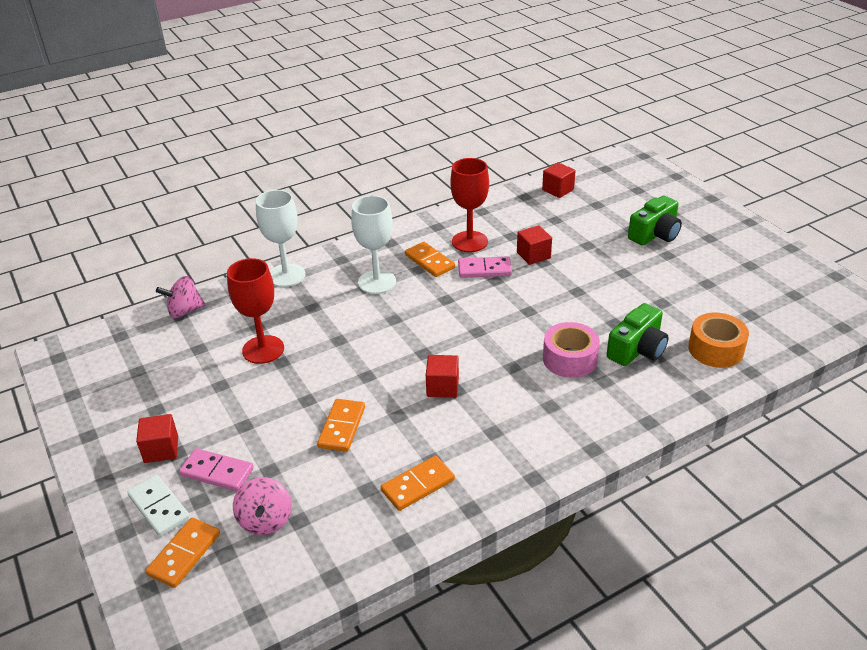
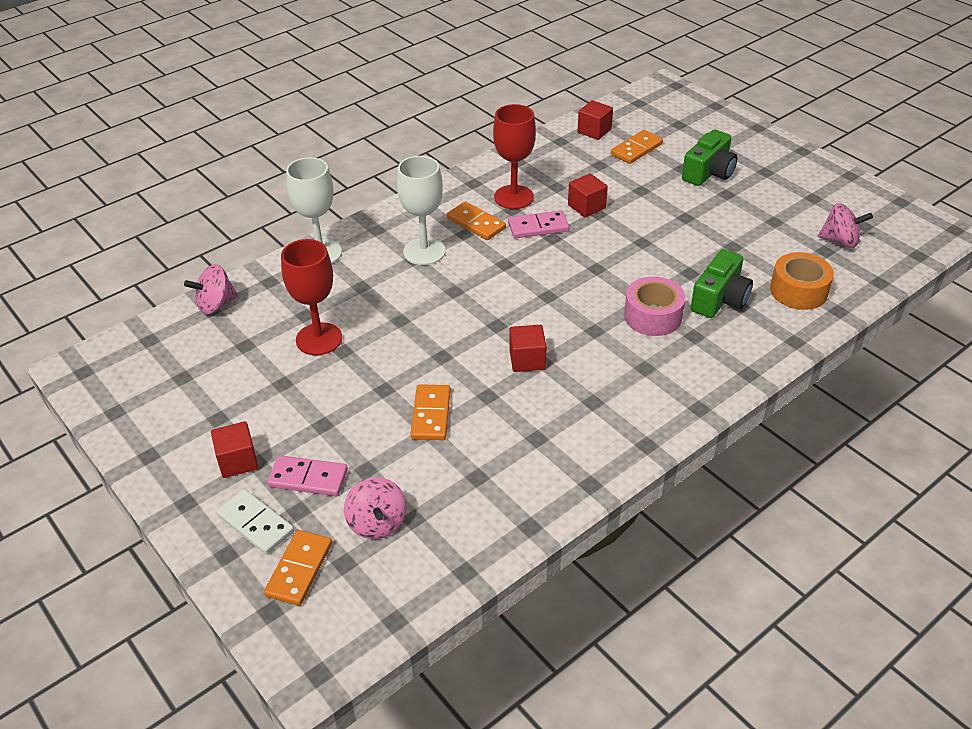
camera: 10 degrees left, 5 degrees up
orange domino [381,456,455,511] -> orange domino moved to [611,130,663,164]
none -> pink spinning top [818,203,873,248]

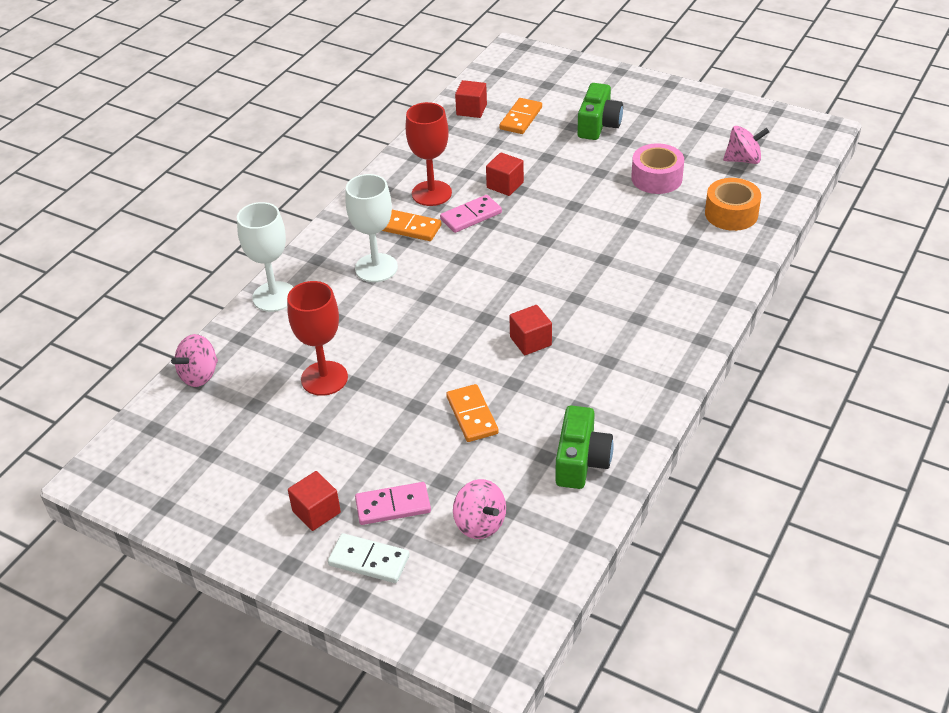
camera: 20 degrees left, 0 degrees up
orange domino [264,530,332,606] -> none
pink tape [624,277,686,336] -> pink tape moved to [631,143,684,194]
green camera [690,249,753,318] -> green camera moved to [555,406,614,489]

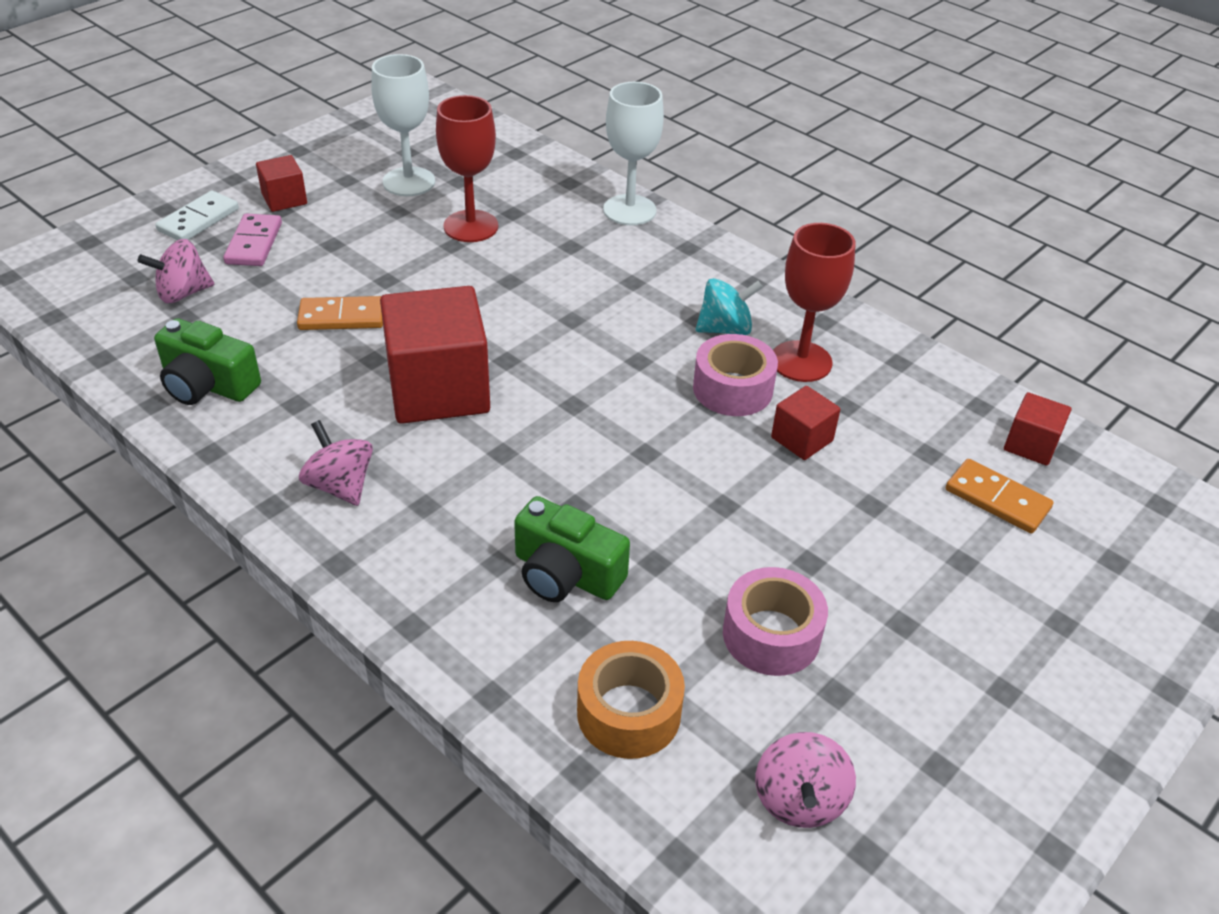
camera: 100 degrees right, 0 degrees up
pink spinning top [171,334,218,387] -> pink spinning top moved to [299,420,373,506]
white goblet [345,174,398,282] -> white goblet moved to [371,54,435,196]
orange domino [382,210,441,241] -> turquoise spinning top [696,278,763,335]
pink domino [440,195,502,233] -> pink tape [693,334,778,416]
red cube [509,305,552,355] -> red cube [380,286,490,424], size x2.08
green camera [577,83,623,140] -> green camera moved to [514,496,630,602]

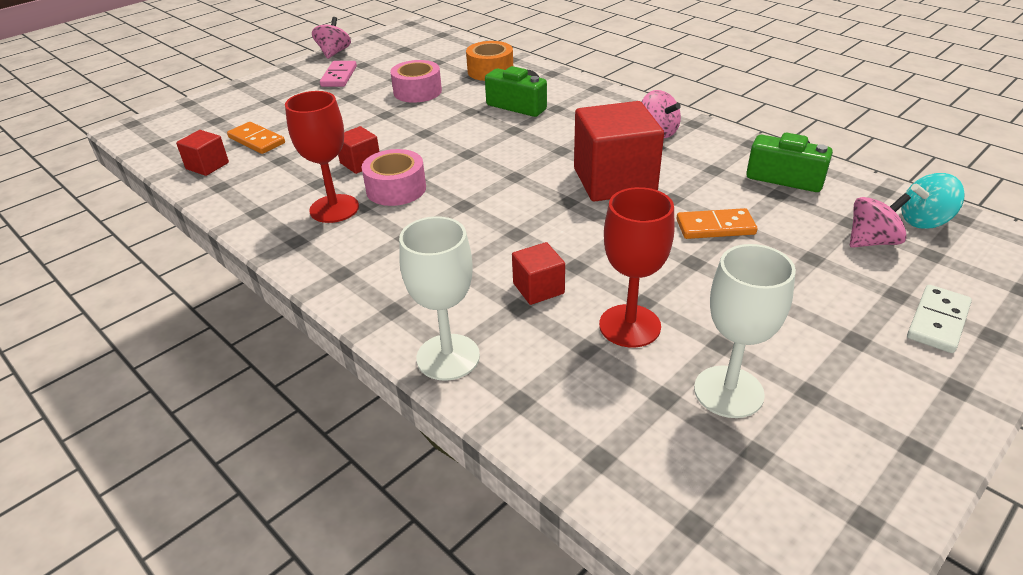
camera: 175 degrees left, 5 degrees down
pink domino [223,214,282,266] -> pink domino moved to [320,61,357,87]
red cube [256,155,307,212] -> red cube moved to [512,242,565,305]
turquoise spinning top [696,278,763,335] -> turquoise spinning top moved to [901,173,965,229]
pink spinning top [756,732,856,828] -> pink spinning top moved to [312,17,351,59]

